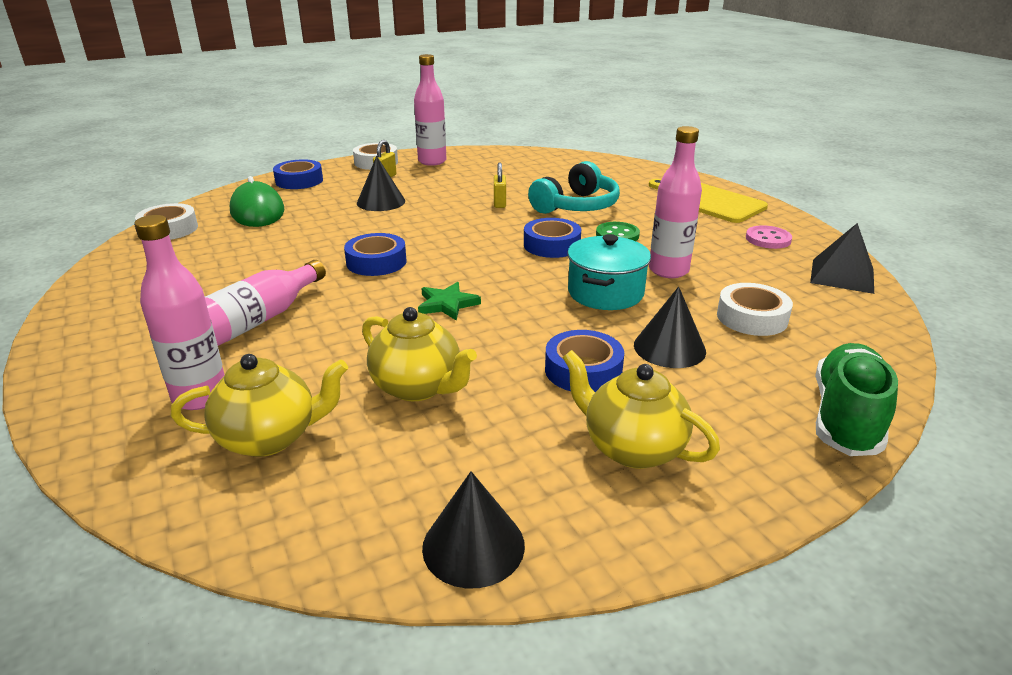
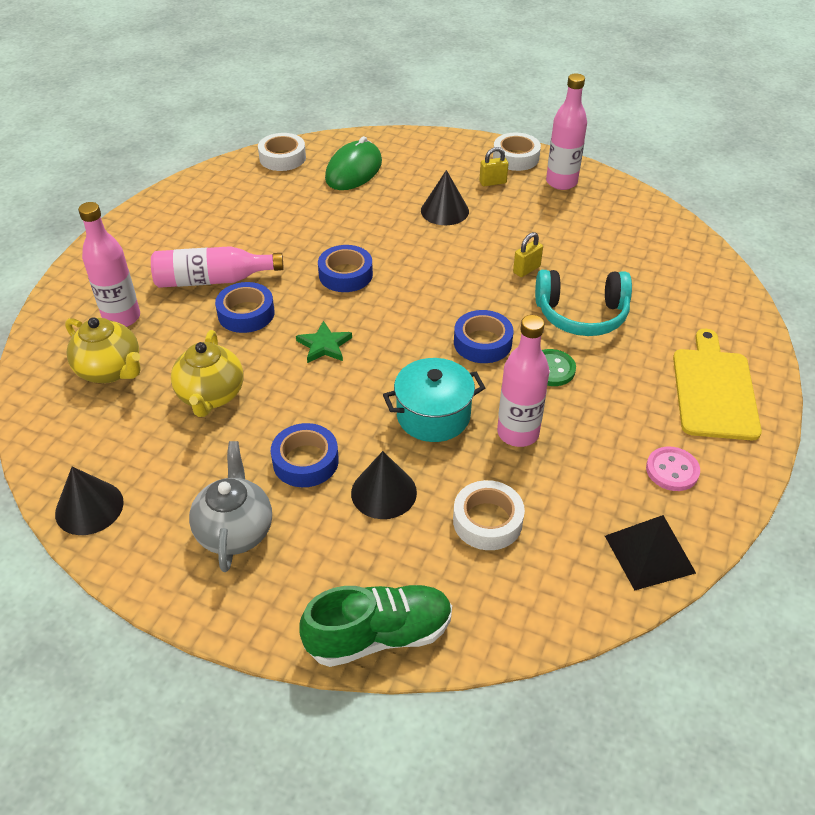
camera: 50 degrees right, 15 degrees up
blue tape [273,159,323,189] -> blue tape moved to [215,282,275,333]
yellow teapot [562,350,720,469] -> grey teapot [189,441,272,572]

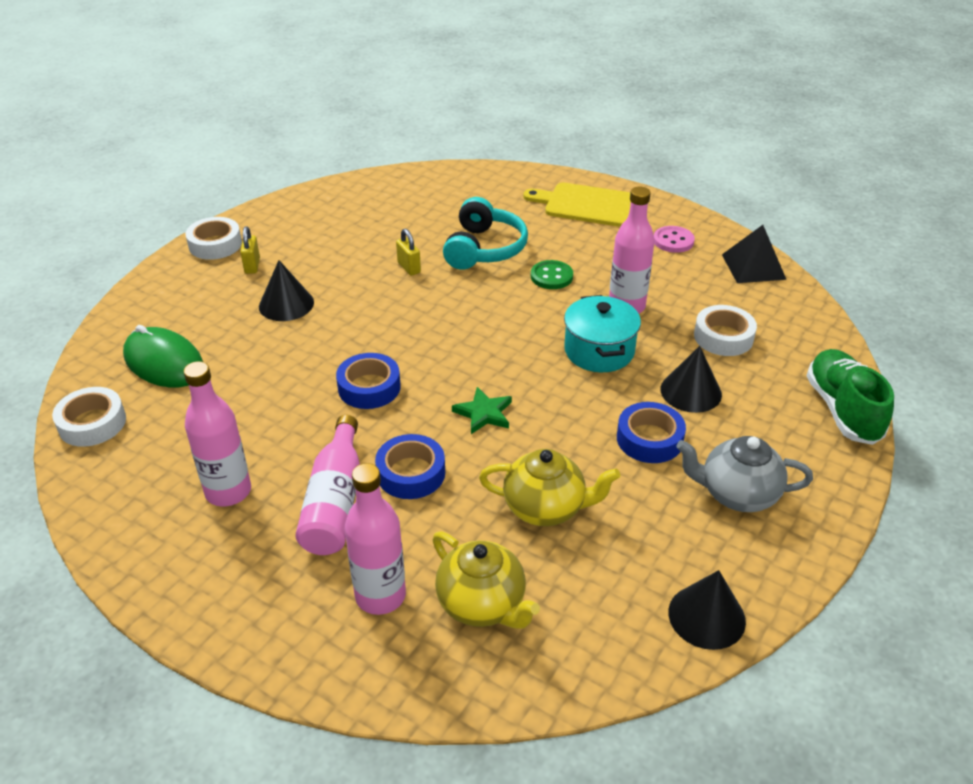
camera: 80 degrees left, 5 degrees down
yellow teapot [65,317,141,383] -> yellow teapot turned 90 degrees clockwise [433,531,540,629]
blue tape [454,310,513,363] -> none
pink bottle [546,73,587,190] -> pink bottle moved to [184,361,251,507]

